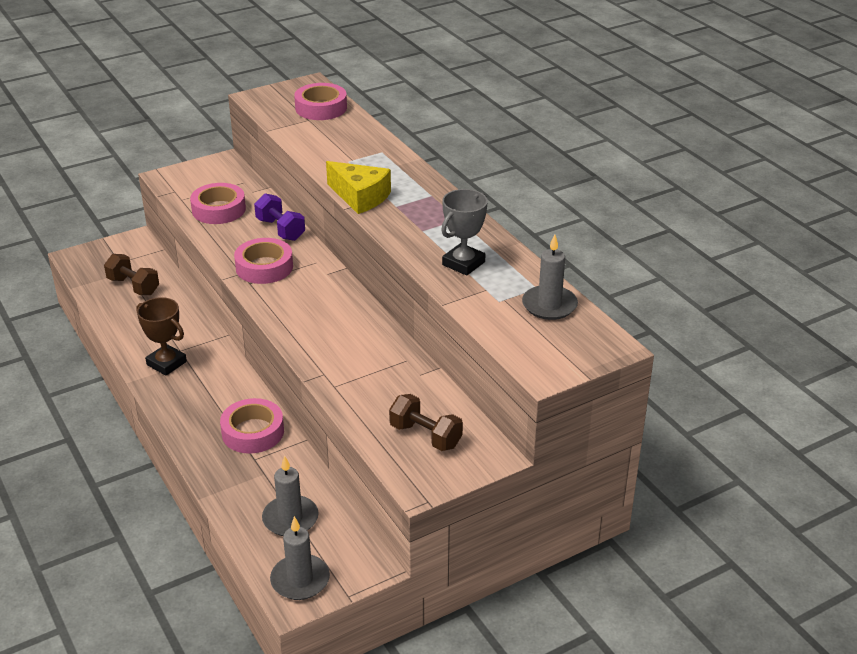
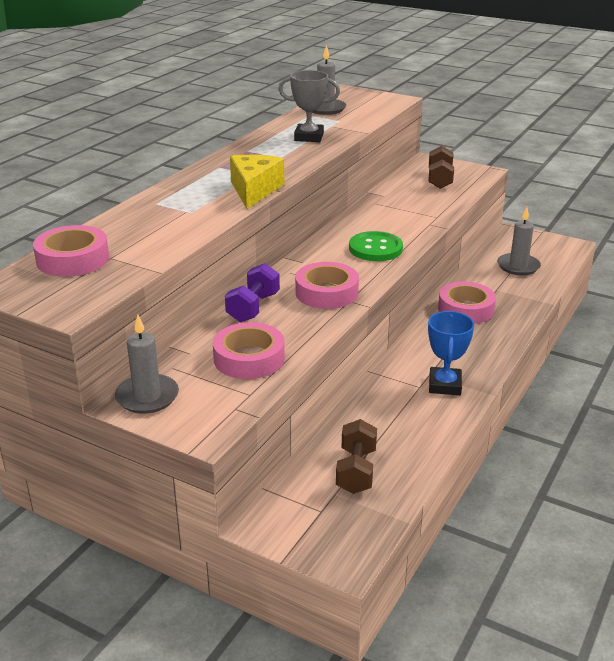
camera: 120 degrees left, 5 degrees down
brown trophy [136,297,187,376] -> blue trophy [428,311,474,395]
grey candle [270,516,330,600] -> grey candle moved to [115,314,179,414]
none -> green button [349,231,403,261]

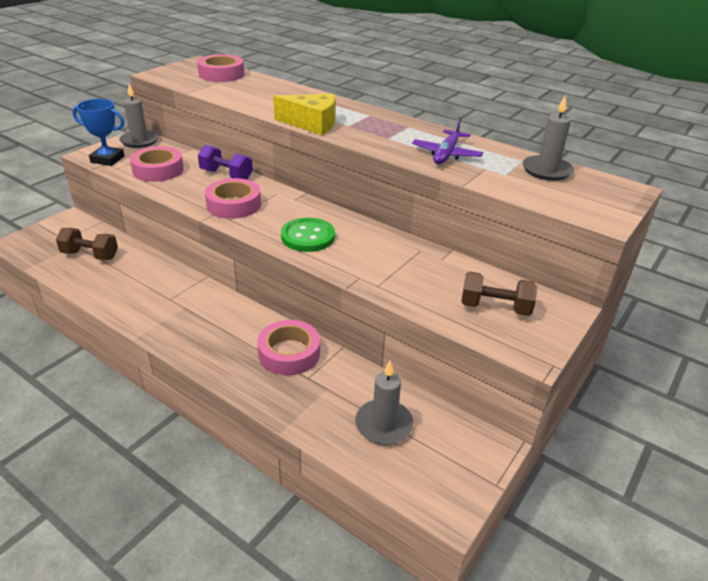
camera: 95 degrees right, 5 degrees up
grey trophy [279,70,340,142] -> purple plane [412,117,483,164]
blue trophy [428,311,474,395] -> blue trophy moved to [72,99,124,166]

